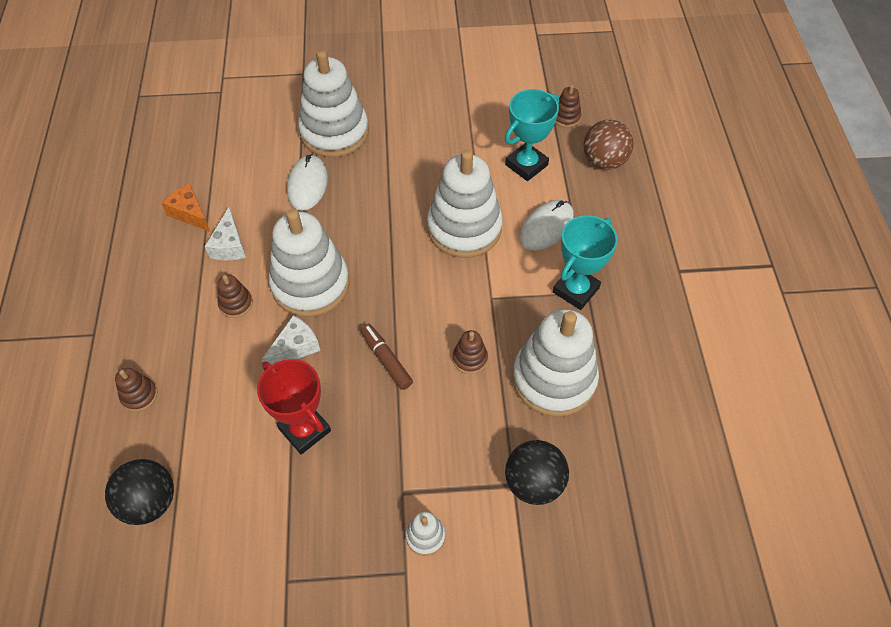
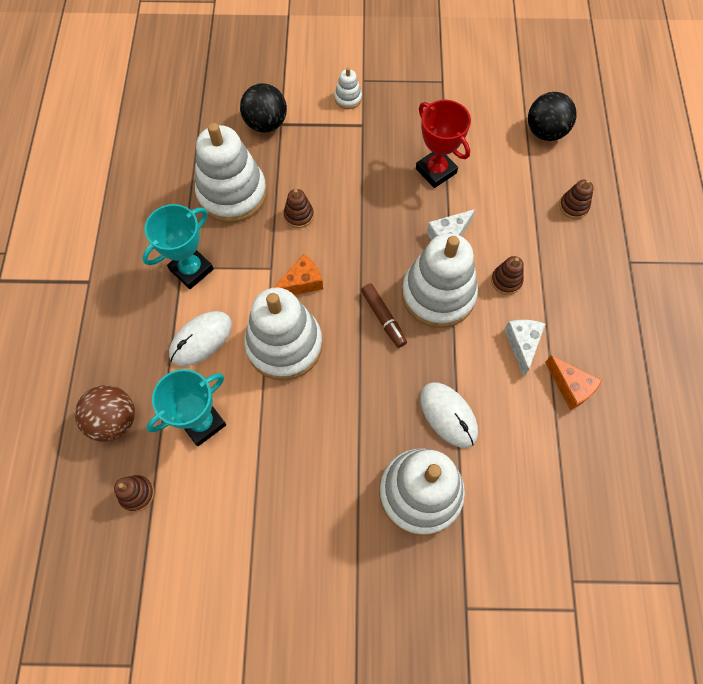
camera: 175 degrees left, 10 degrees up
white mouse [287,154,328,211] -> white mouse turned 45 degrees counterclockwise [420,382,478,448]
brown marker [360,324,413,390] -> brown marker moved to [361,283,407,348]
none -> orange cheese [273,254,323,295]

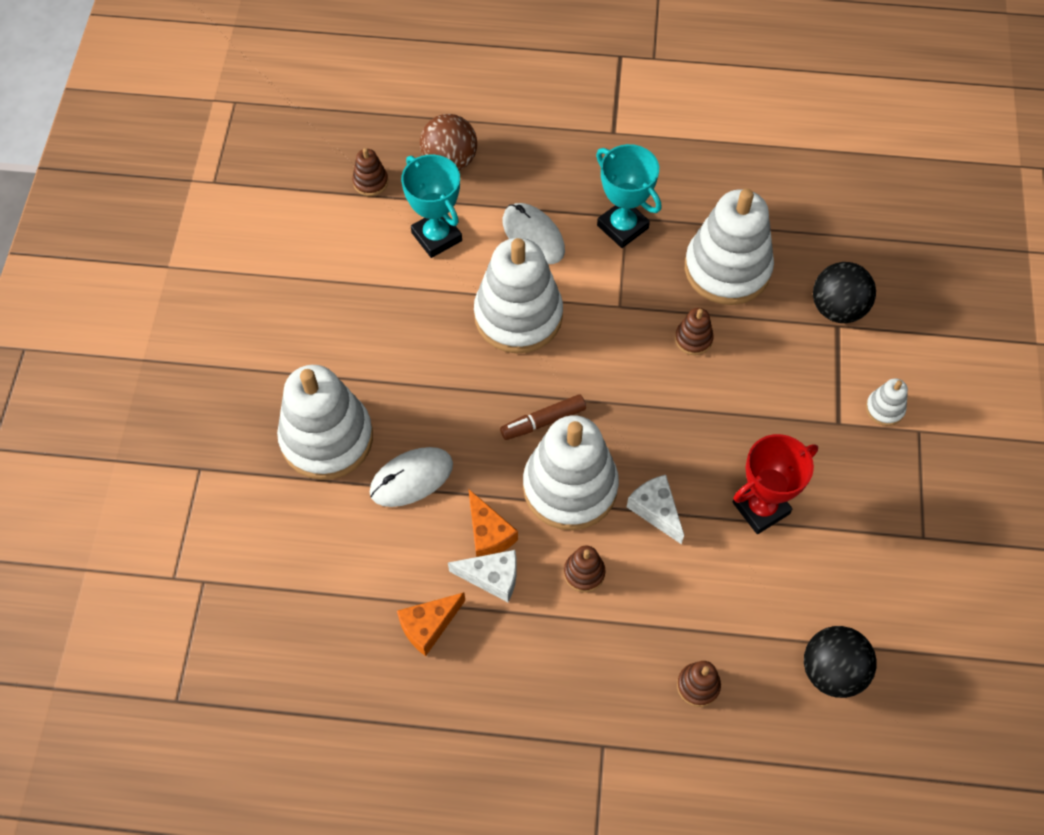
camera: 95 degrees right, 5 degrees down
orange cheese [273,254,323,295] -> orange cheese moved to [469,489,518,557]

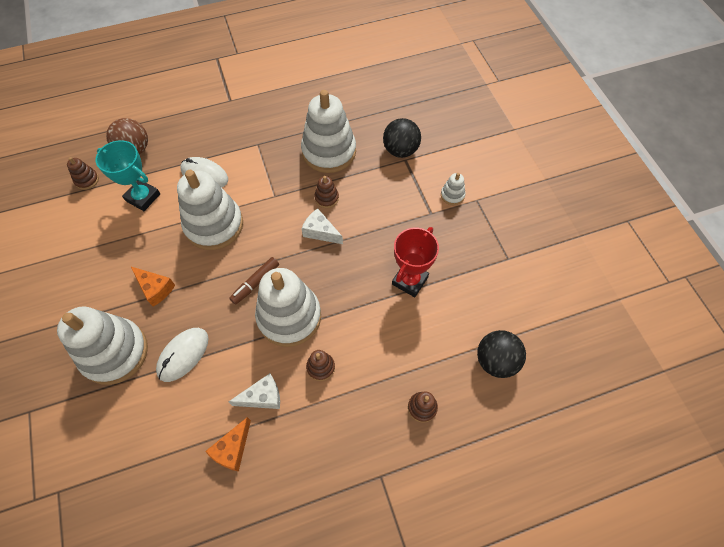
camera: 25 degrees left, 0 degrees up
orange cheese [469,489,518,557] -> orange cheese moved to [131,267,175,307]
turquoise trophy [596,144,661,248] -> none
white cheese [627,475,684,544] -> white cheese moved to [302,208,343,244]

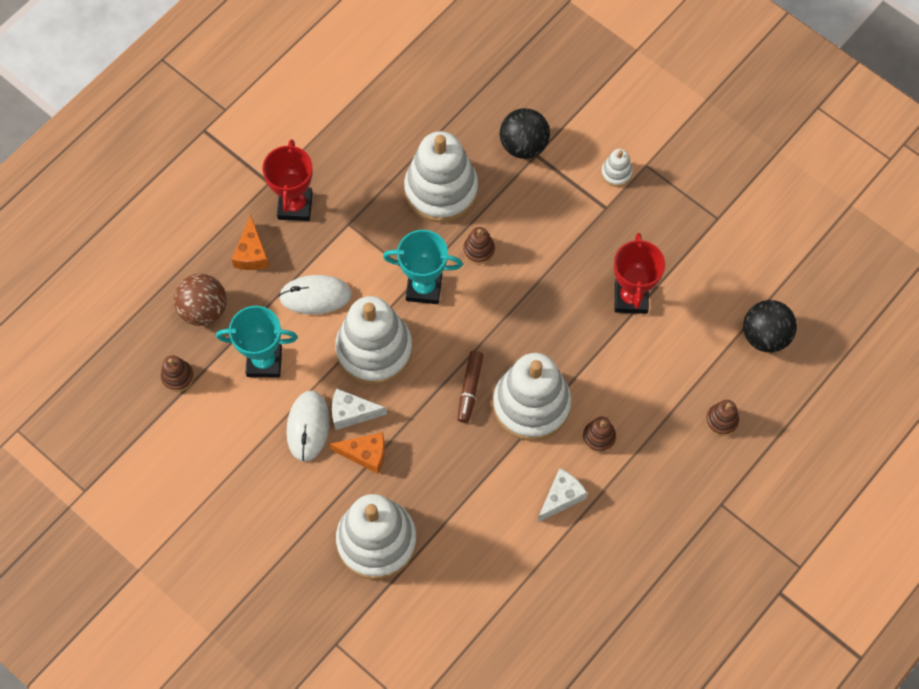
camera: 30 degrees left, 5 degrees up
white mouse [156,328,208,382] -> white mouse moved to [286,391,330,462]
orange cheese [205,417,251,472] -> orange cheese moved to [231,215,270,270]
white cheese [302,208,343,244] -> white cheese moved to [332,388,387,430]
none -> red trophy [263,139,313,221]
none -> turquoise trophy [383,230,463,304]

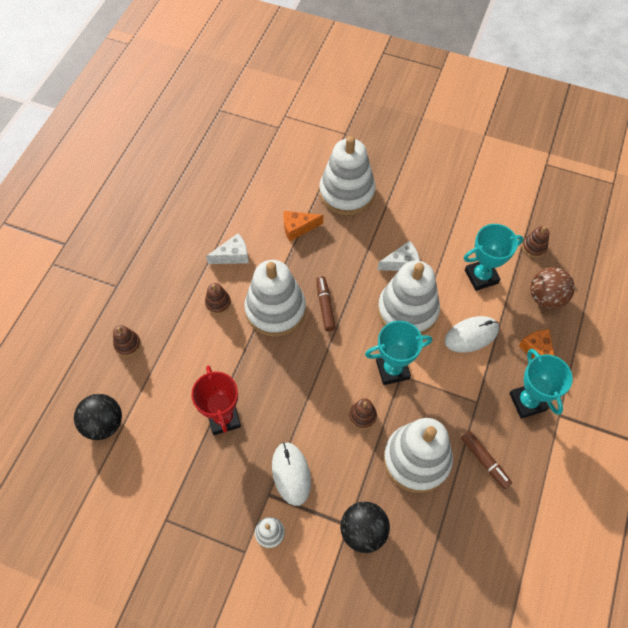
camera: 160 degrees right, 5 degrees down
red trophy [263,139,313,221] -> turquoise trophy [509,349,573,419]
white mouse [286,391,330,462] -> white mouse moved to [272,442,311,506]
orange cheese [330,432,385,474] -> orange cheese moved to [283,211,323,241]
white cheese [537,468,588,523] -> white cheese turned 135 degrees counterclockwise [206,233,249,264]
none -> brown marker [461,431,512,489]

